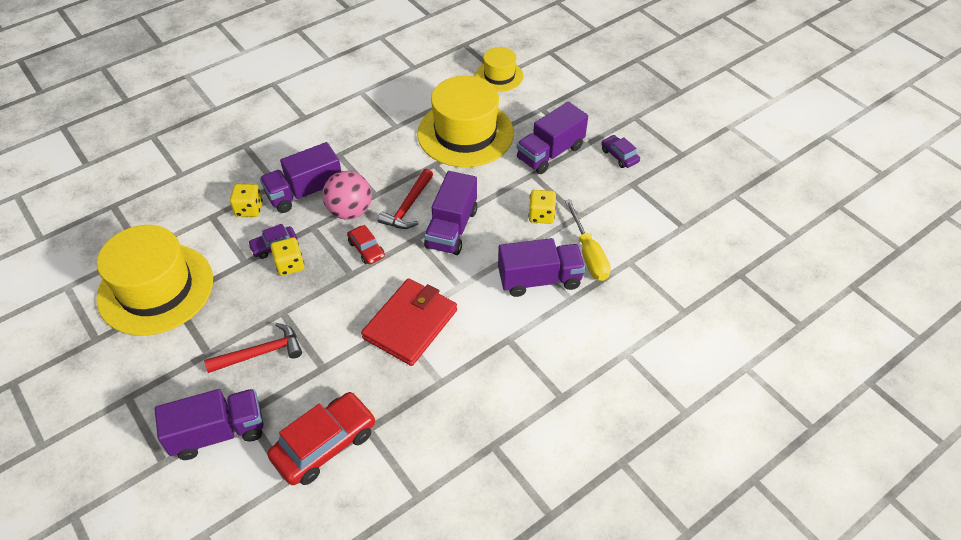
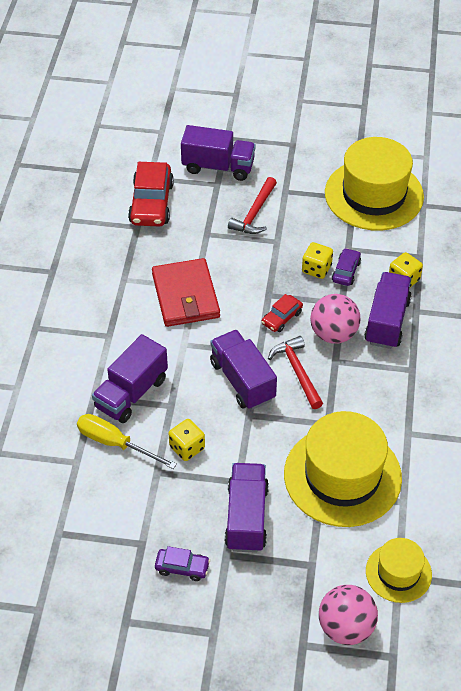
camera: 135 degrees right, 0 degrees up
purple truck [155,389,263,460] -> purple truck turned 105 degrees counterclockwise [181,125,255,181]
red car [347,225,385,264] -> red car turned 60 degrees counterclockwise [262,294,303,332]
none -> pink ball [319,585,378,645]

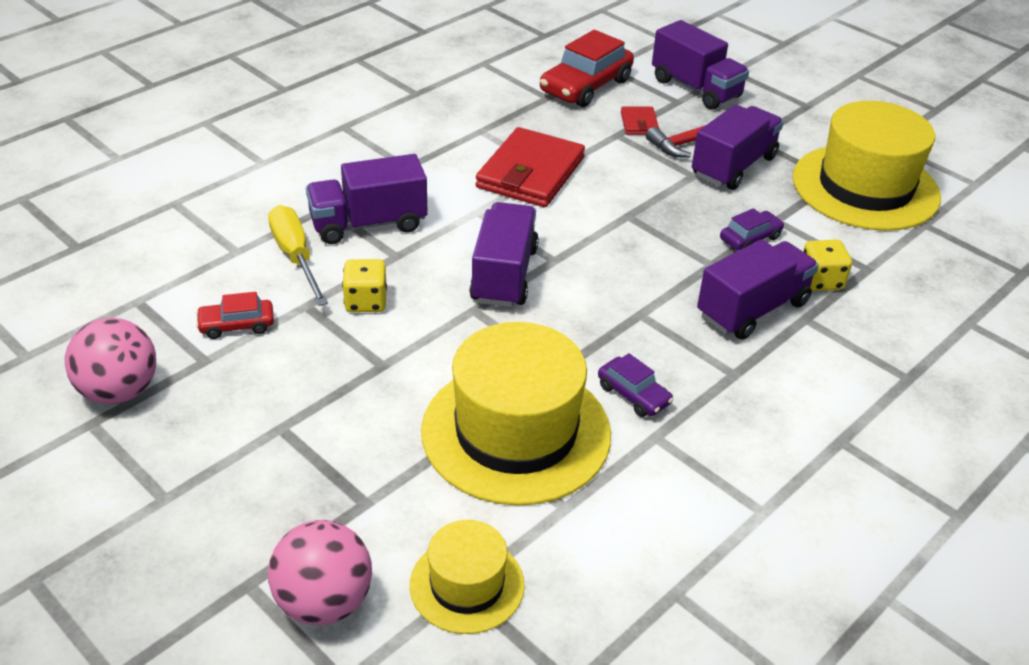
camera: 35 degrees right, 10 degrees down
purple car [155,546,210,581] -> purple car moved to [598,353,674,417]
purple truck [225,463,269,553] -> purple truck moved to [692,104,784,190]
red car [262,294,303,332] -> red car moved to [196,292,274,339]
red hammer [268,336,323,409] -> none
yellow dice [302,242,333,279] -> none
pink ball [310,294,360,344] -> pink ball moved to [65,318,156,404]
none -> red wallet [621,107,659,135]

